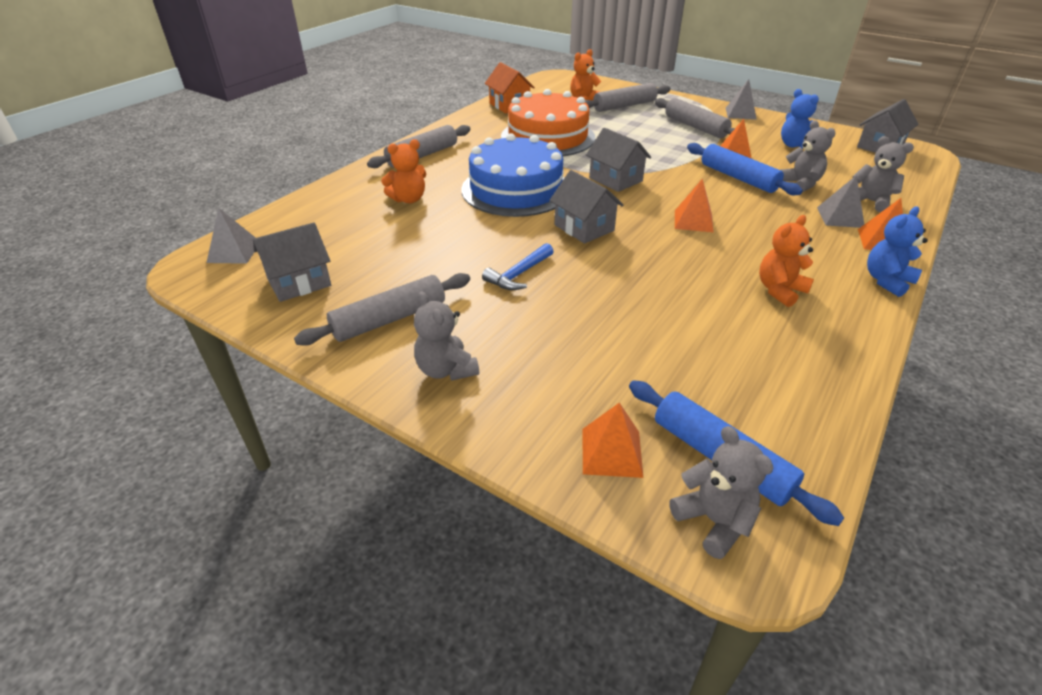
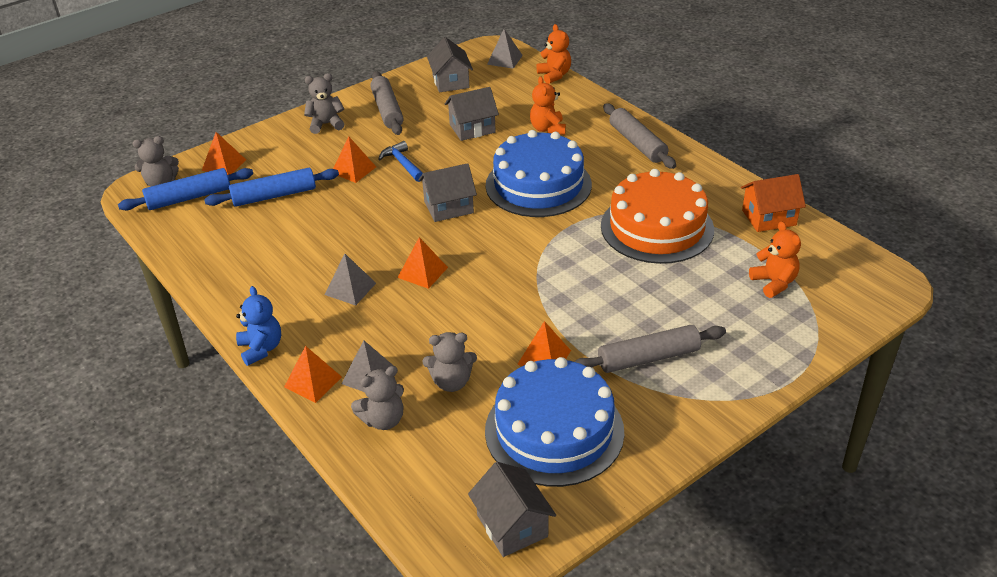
camera: 110 degrees right, 0 degrees up
grey rolling pin [585,83,671,112] -> none
grey house [586,128,651,192] -> grey house moved to [445,87,499,141]
blue rolling pin [687,143,803,196] -> blue rolling pin moved to [204,168,339,207]
grey pyramid [726,79,757,120] -> grey pyramid moved to [325,254,376,306]
orange teddy bear [759,215,814,307] -> orange teddy bear moved to [536,24,571,84]
blue teddy bear [781,89,819,149] -> blue cake [485,357,624,487]
none -> orange pyramid [333,137,376,183]

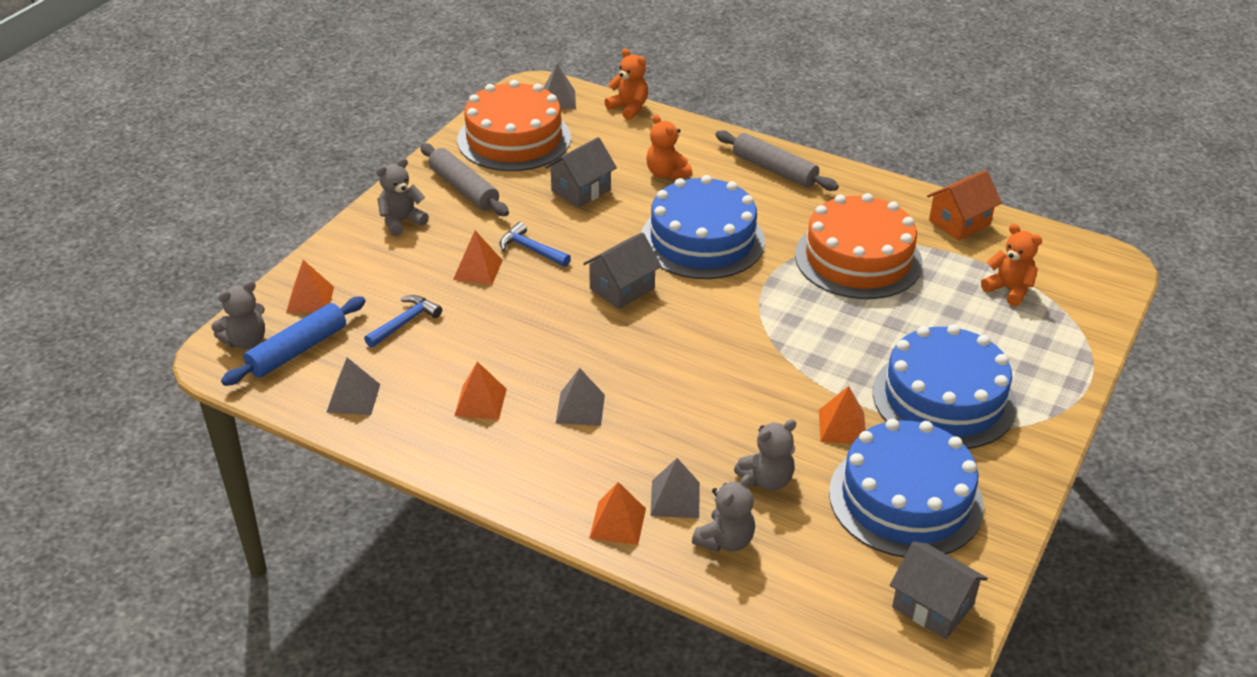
camera: 25 degrees left, 0 degrees up
blue rolling pin [204,168,339,207] -> blue hammer [364,295,442,348]
blue teddy bear [236,286,281,366] -> none
orange pyramid [397,237,448,289] -> orange pyramid moved to [454,361,507,420]
grey house [427,37,473,92] -> orange cake [457,80,571,171]
grey rolling pin [574,325,726,373] -> blue cake [873,324,1017,449]
none -> grey pyramid [326,358,380,415]

